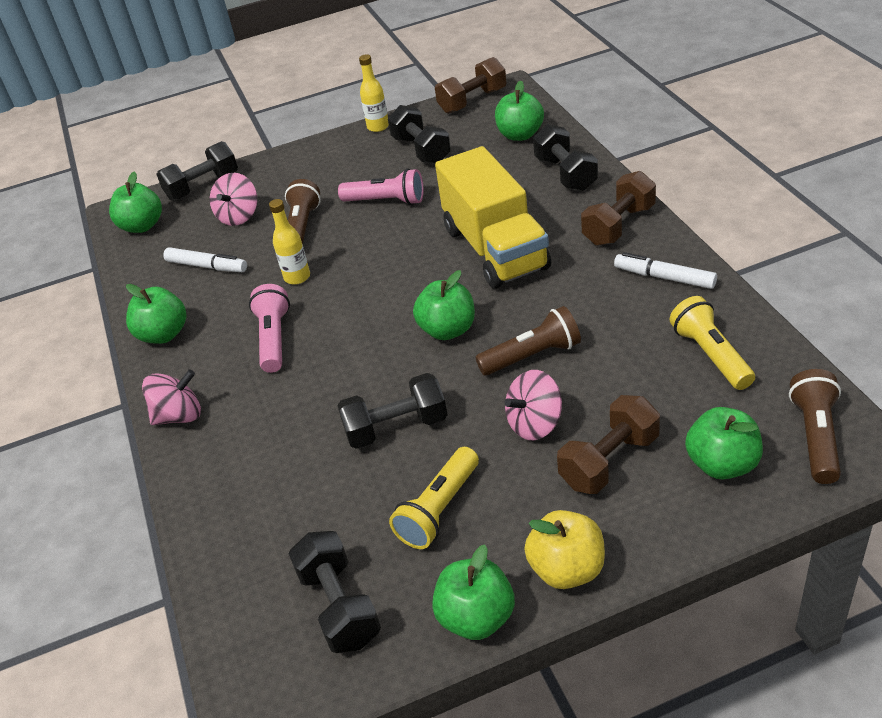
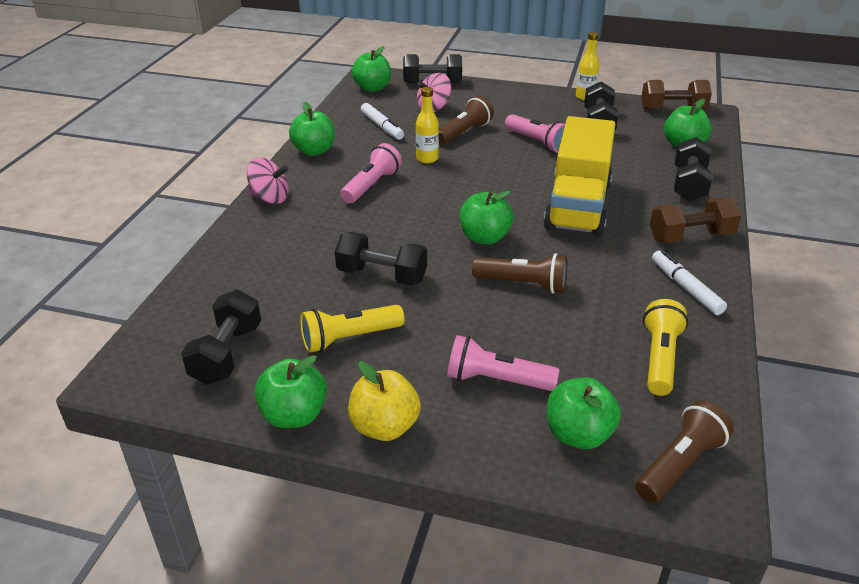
camera: 30 degrees right, 5 degrees down
pink spinning top [504,370,562,440] -> none
brown dumbbell [557,395,660,494] -> pink flashlight [447,335,559,391]

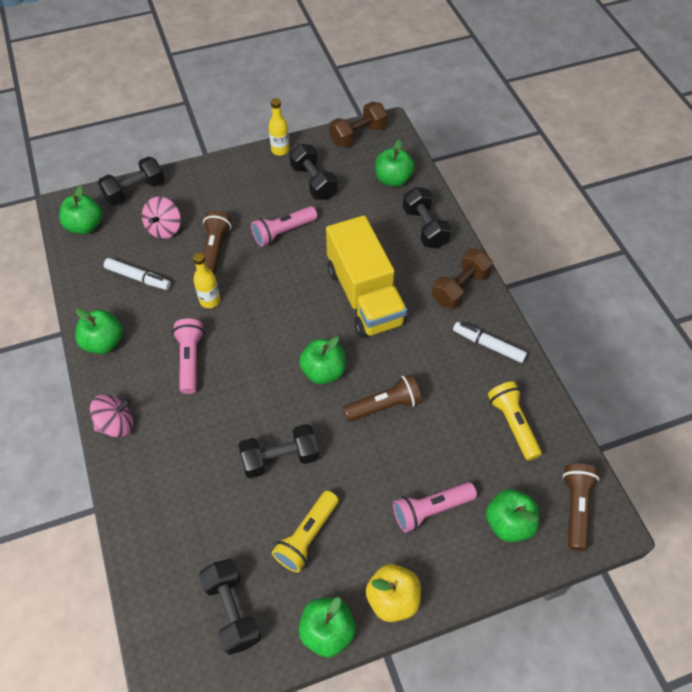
camera: 35 degrees left, 20 degrees up
pink flashlight [505,114,565,153] -> pink flashlight turned 135 degrees clockwise [251,206,317,247]

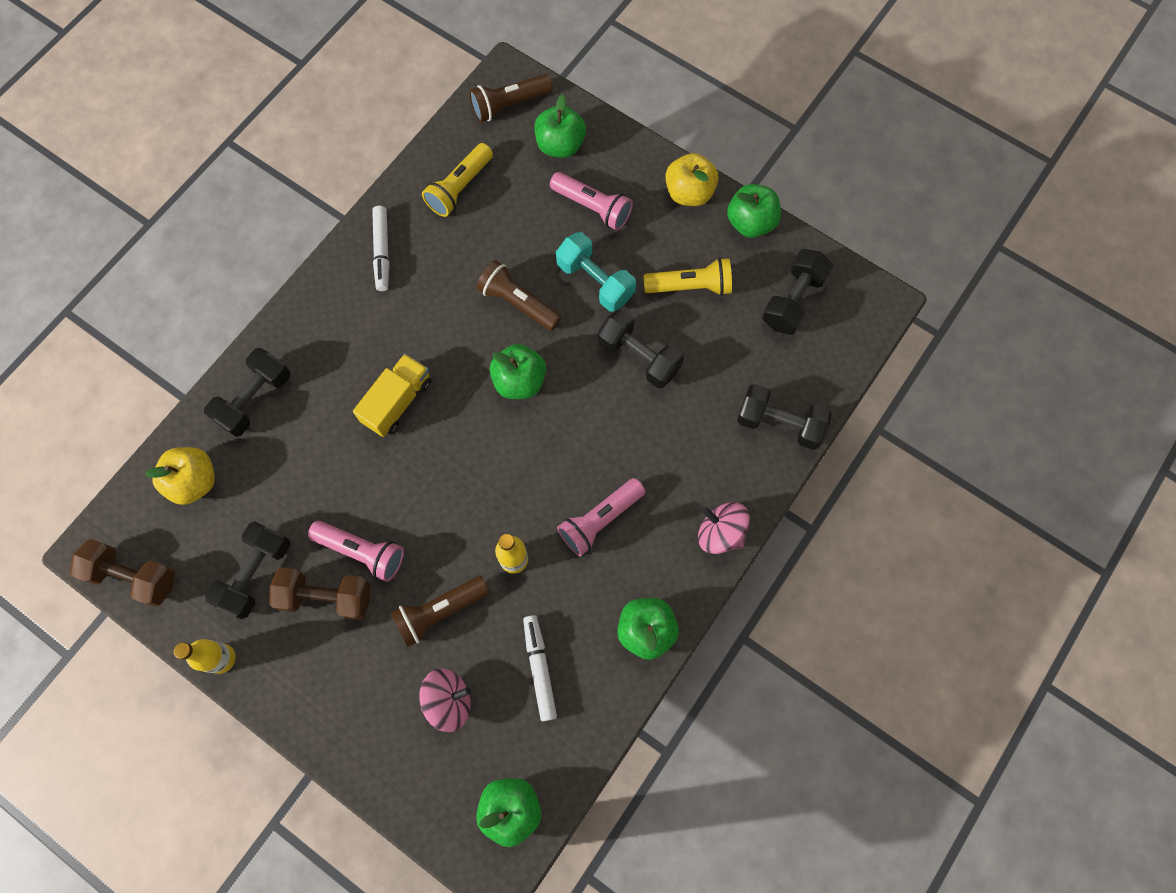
camera: 125 degrees left, 15 degrees up
black dumbbell [98,156,165,206] -> black dumbbell moved to [737,384,832,450]
yellow truck [326,215,407,338] -> yellow truck [353,354,432,437], size x0.57
green apple [375,139,414,187] -> yellow apple [145,447,215,505]
brown dumbbell [432,248,493,309] -> brown dumbbell moved to [269,567,370,620]
none -> turquoise dumbbell [556,232,636,312]

